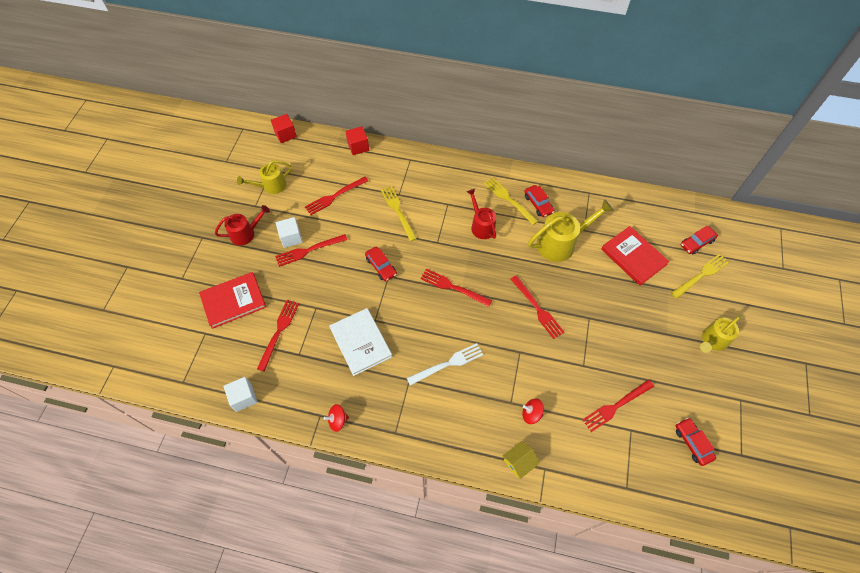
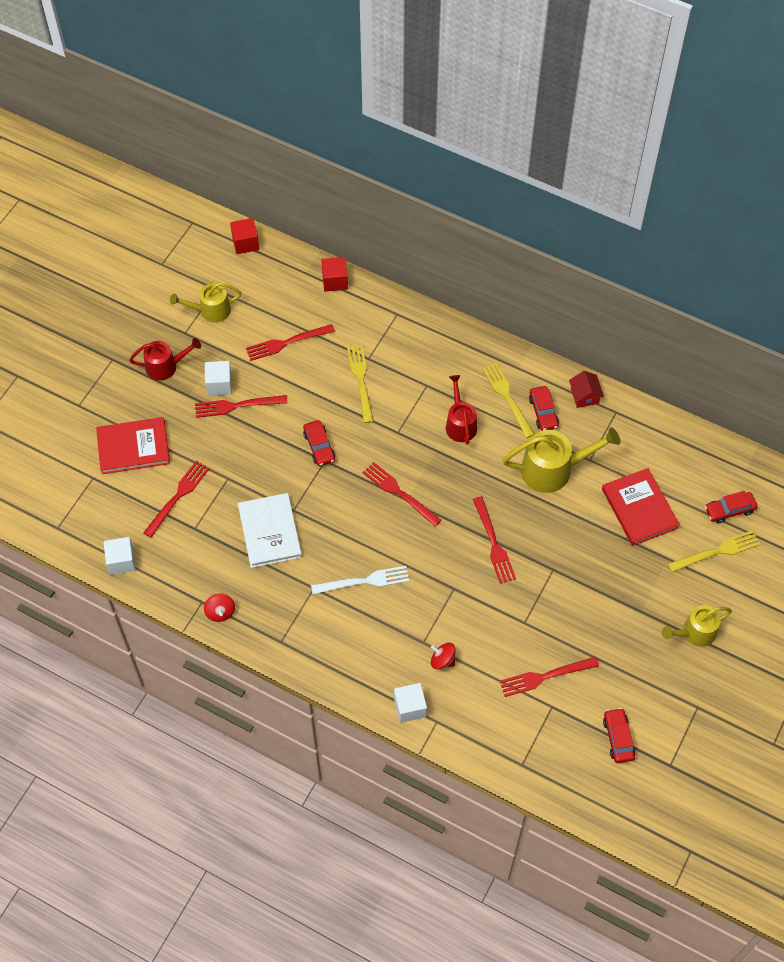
camera: 15 degrees right, 0 degrees up
red spinning top [324,404,349,432] -> red spinning top turned 105 degrees counterclockwise [204,593,235,622]
yellow house [503,441,540,479] -> white cube [394,683,427,723]
none -> red house [569,371,604,408]

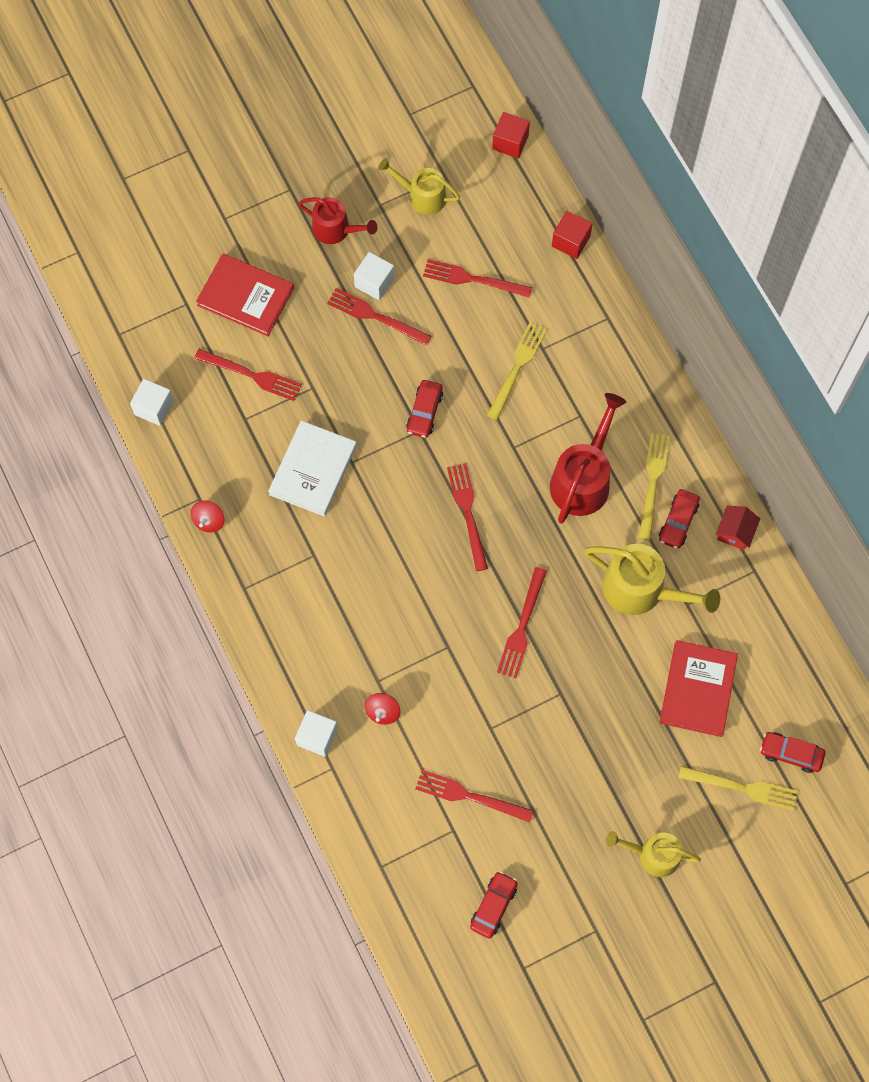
camera: 35 degrees right, 10 degrees up
red fork [143,461,210,538] -> red fork turned 45 degrees clockwise [194,349,302,401]
white fork [311,566,409,594] -> none
red spinning top [431,642,456,669] -> red spinning top turned 135 degrees counterclockwise [364,693,400,725]
red watering can [446,375,477,445] -> red watering can [550,393,626,524], size x1.55

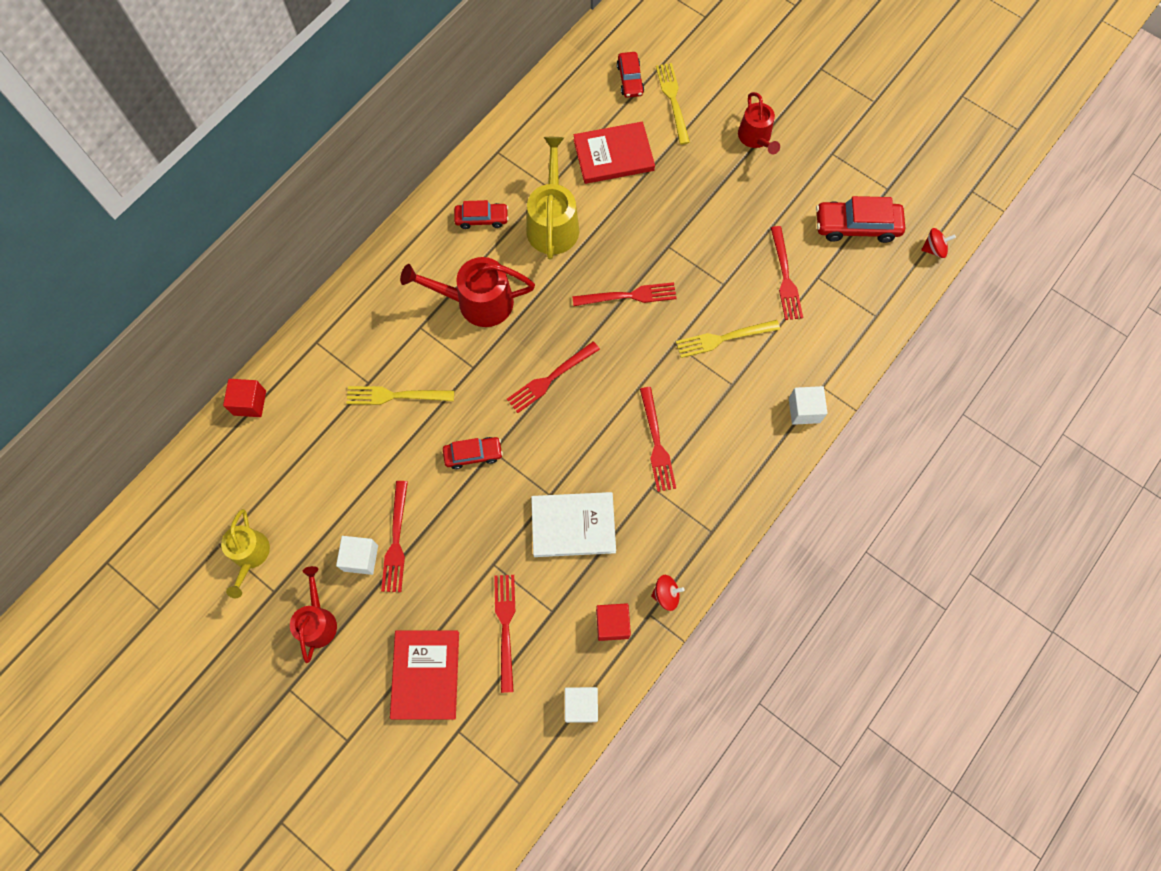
camera: 115 degrees left, 0 degrees up
red spinning top [364,693,400,725] -> red spinning top moved to [921,228,956,258]
red fork [423,259,532,298] -> red fork moved to [640,387,676,492]
red car [470,871,518,939] -> red car [816,196,905,243], size x1.61
red cube [492,112,530,158] -> red cube moved to [596,603,631,641]
yellow watering can [606,831,701,877] -> red watering can [738,92,780,154]
yellow fork [638,433,670,540] -> yellow fork moved to [676,320,780,358]
red house [716,506,760,550] -> none

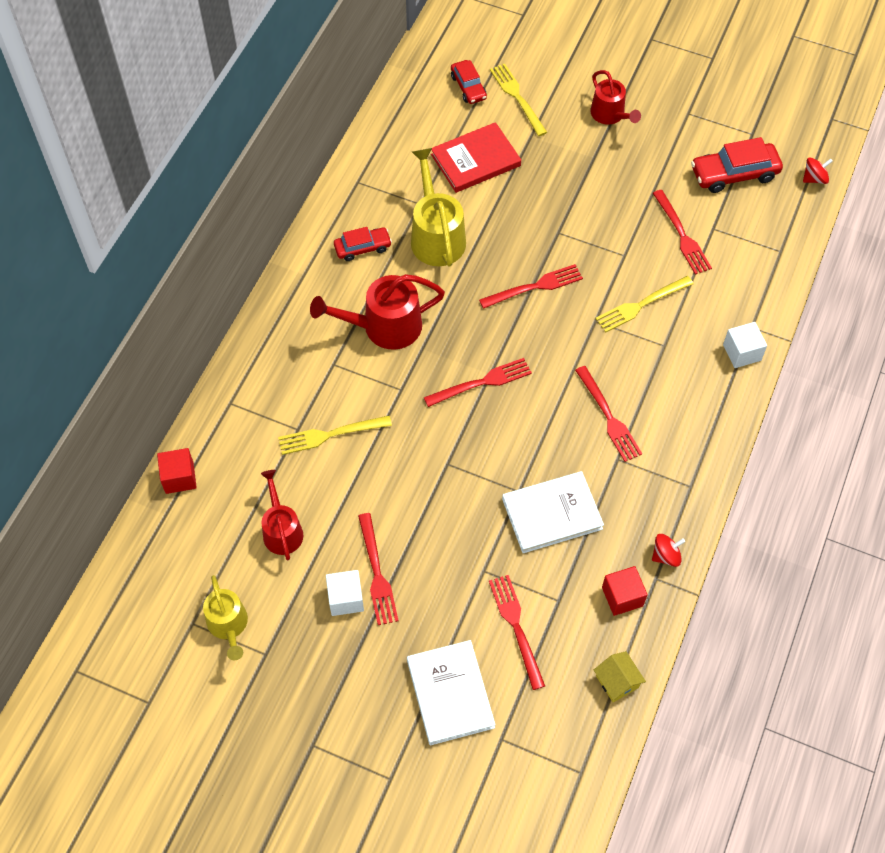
camera: 15 degrees left, 10 degrees down
red watering can [290,566,337,663] -> red watering can moved to [261,470,303,560]
red book [390,631,459,720] -> white book [407,640,496,745]
red car [443,437,503,469] -> none
red fork [507,341,600,413] -> red fork turned 150 degrees counterclockwise [424,358,532,407]
white cube [565,687,598,723] -> yellow house [594,651,646,703]

